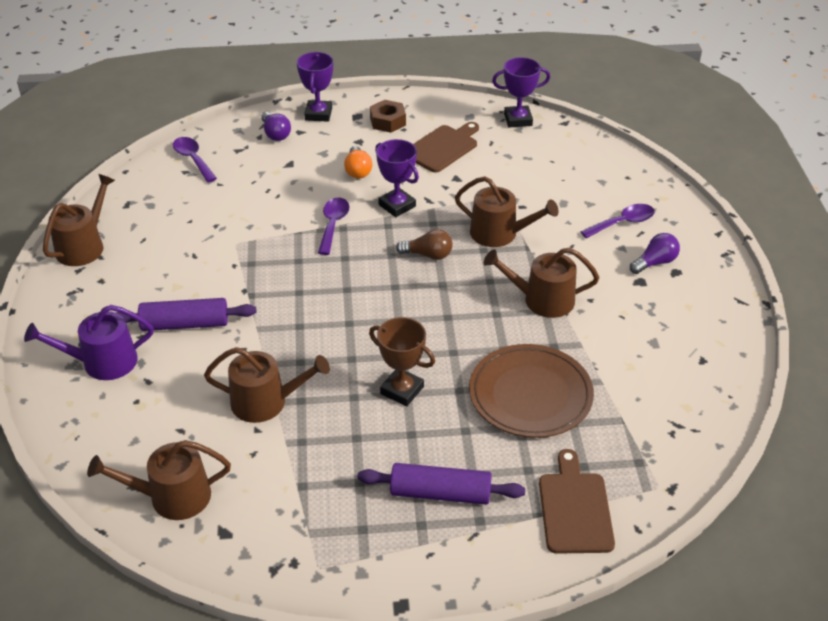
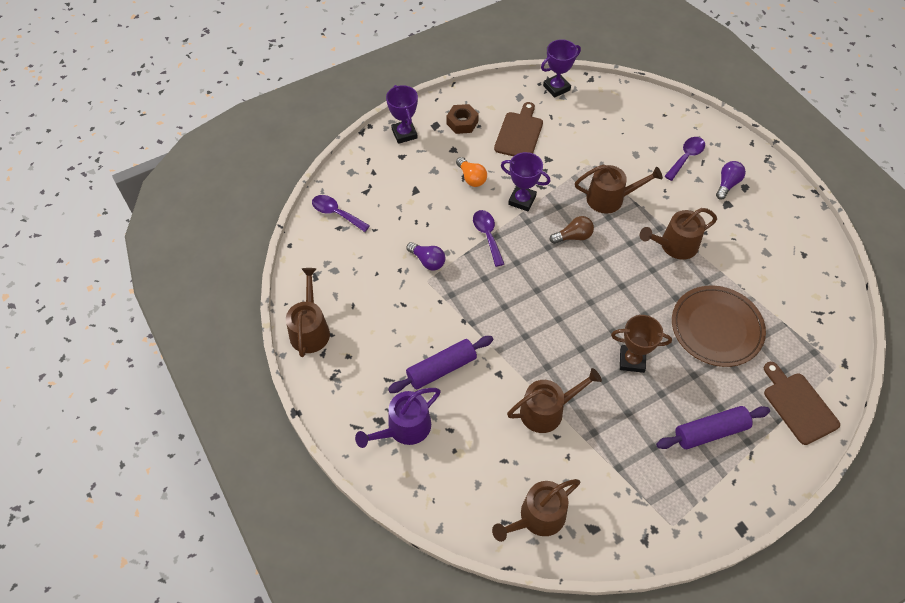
camera: 25 degrees left, 15 degrees up
purple light bulb [261,112,291,141] -> purple light bulb moved to [407,242,445,270]

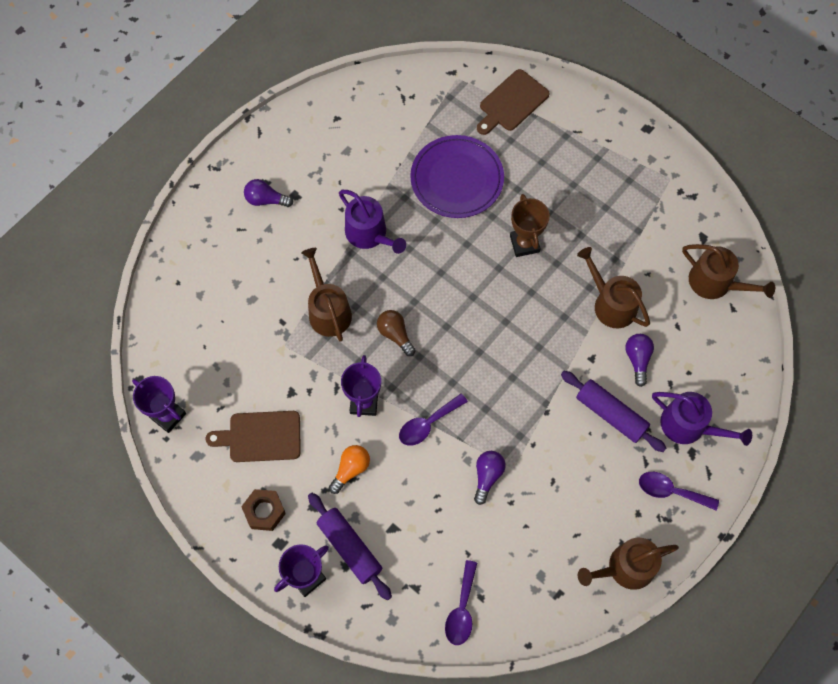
camera: 110 degrees left, 10 degrees up
brown watering can [640,208,717,260] -> purple watering can [339,190,406,254]
purple rolling pin [656,406,770,449] -> purple rolling pin moved to [308,493,392,600]
purple spoon [664,137,705,181] -> purple spoon moved to [639,472,719,510]
brown plate [672,286,766,367] -> purple plate [410,135,504,218]
none -> purple light bulb [625,334,654,387]

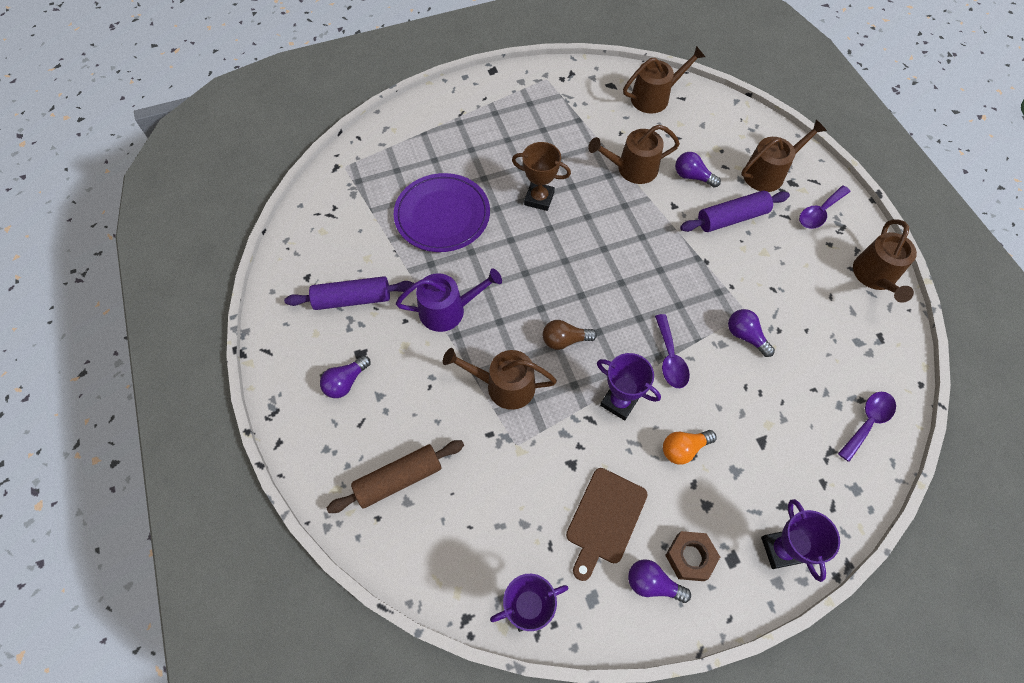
camera: 60 degrees left, 5 degrees down
purple rolling pin [308,493,392,600] -> purple rolling pin moved to [284,276,414,310]
orange light bulb [329,445,370,494] -> orange light bulb turned 90 degrees counterclockwise [663,430,717,464]
purple spoon [445,560,477,645] -> purple spoon turned 90 degrees counterclockwise [838,392,896,462]
brown cutting board [477,69,549,135] -> none
purple watering can [652,392,752,446] -> brown watering can [741,120,827,192]
none -> brown rolling pin [327,440,464,513]
none -> purple light bulb [628,559,691,603]

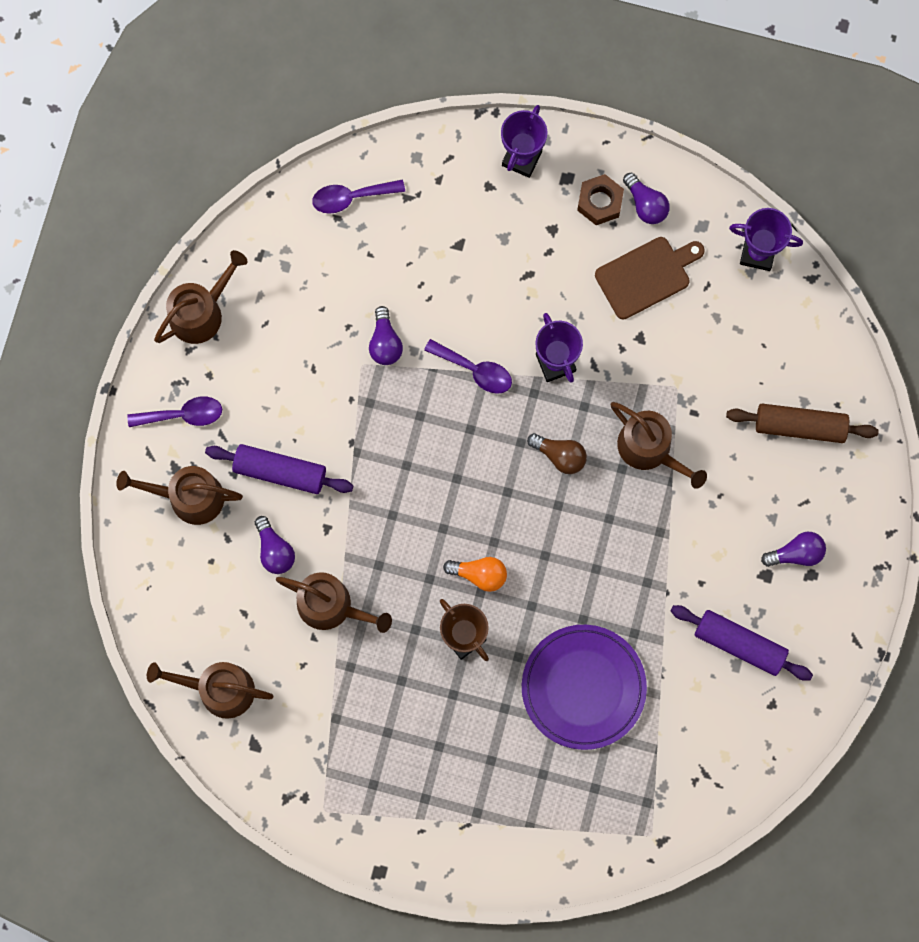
camera: 145 degrees left, 15 degrees up
purple watering can [396,269,502,332] -> none
purple spoon [655,314,690,388] -> purple spoon turned 90 degrees clockwise [424,339,512,394]
orange light bulb [663,430,717,464] -> orange light bulb moved to [443,557,507,592]

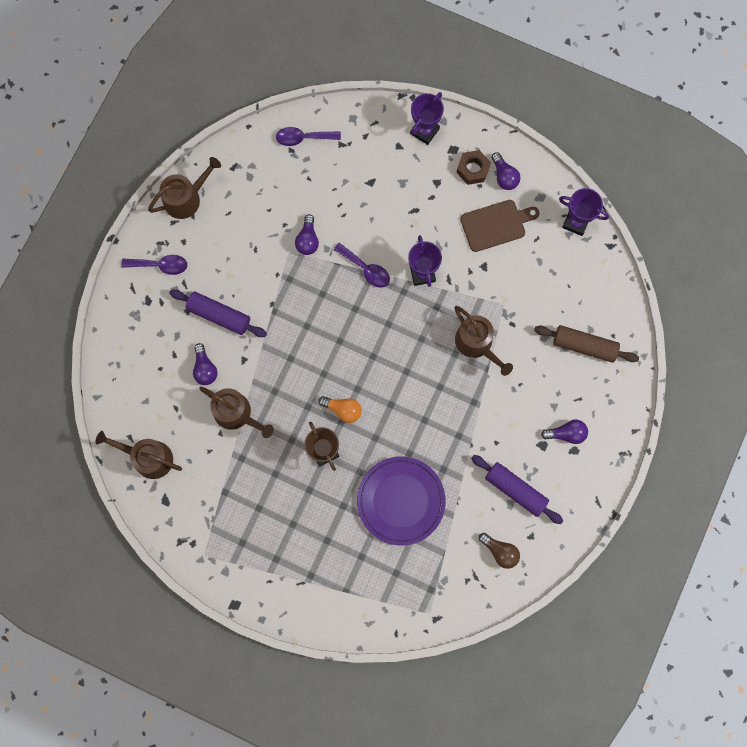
camera: 10 degrees right, 0 degrees up
brown watering can [116,466,243,525] -> none
brown light bulb [527,433,587,474] -> brown light bulb moved to [479,533,520,569]

